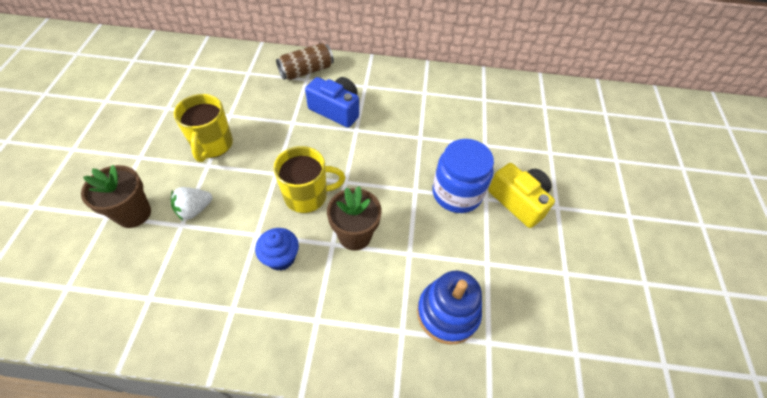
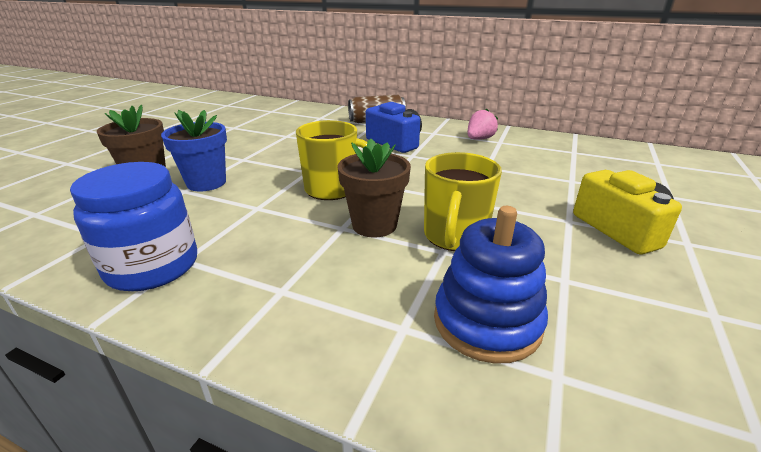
camera: 20 degrees right, 25 degrees down
white strawberry [171,187,213,220] -> blue flower pot [161,110,227,191]
yellow mug [174,94,233,162] -> yellow mug moved to [424,152,502,251]
blue cupcake [255,228,299,271] -> none
blue jar [432,139,494,213] -> blue jar moved to [70,162,197,291]
none -> pink strawberry [468,109,498,140]

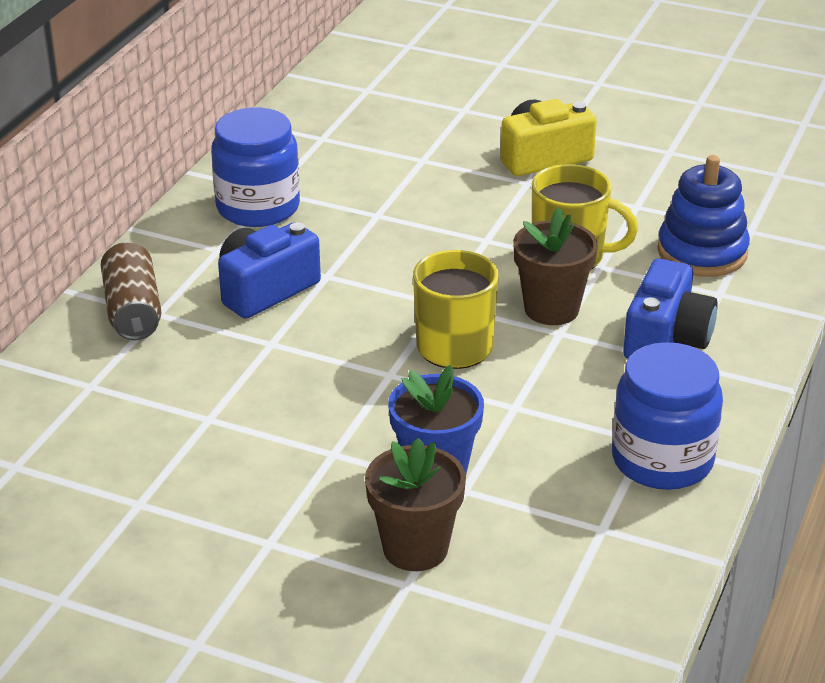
camera: 90 degrees left, 5 degrees up
pink strawberry [468,109,498,140] -> blue jar [211,107,300,227]
none -> blue camera [623,258,718,359]

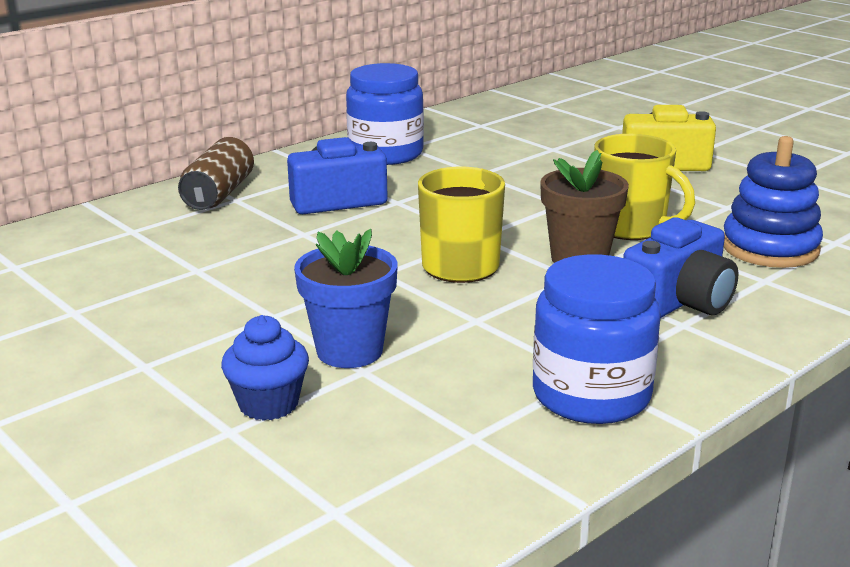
camera: 25 degrees right, 10 degrees down
brown flower pot [365,438,466,571] -> blue cupcake [221,315,309,421]

